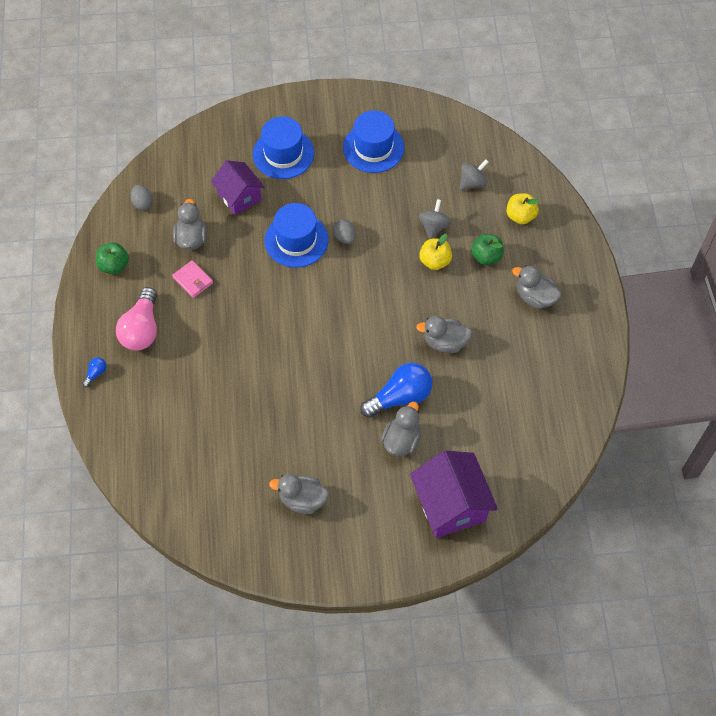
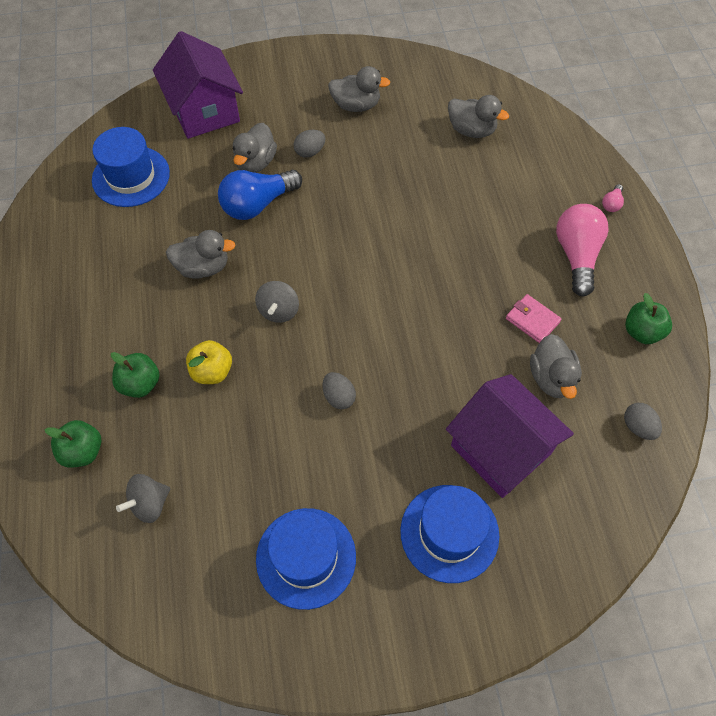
camera: 175 degrees right, 0 degrees up
blue light bulb [82,357,106,387] -> pink light bulb [602,184,624,212]
purple house [211,160,265,215] -> purple house [446,374,574,498], size x1.50
blue hat [264,203,329,268] -> blue hat moved to [92,127,170,207]
grey spinning top [419,199,451,239] -> grey spinning top moved to [255,281,299,323]
yellow apple [506,193,540,224] -> green apple [45,420,102,468]
grey duck [512,265,562,309] -> grey duck moved to [448,95,509,138]
none -> grey egg [294,130,325,158]

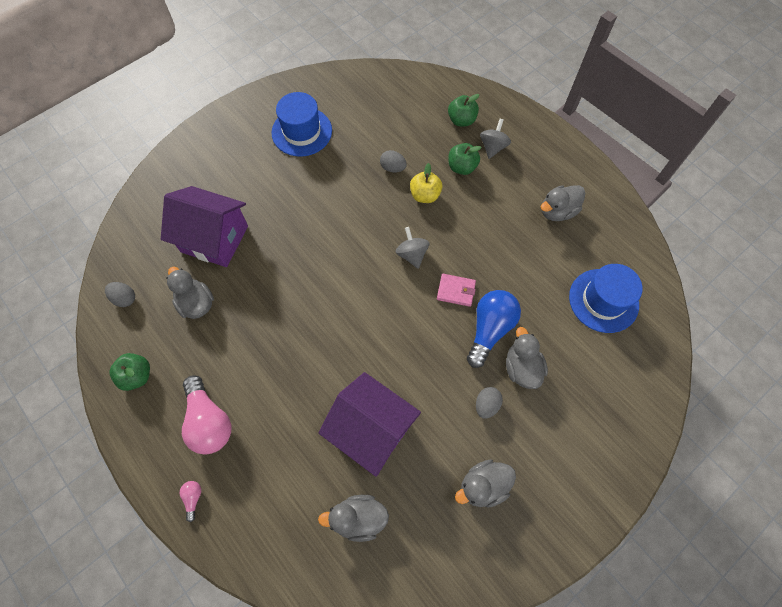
camera: 150 degrees right, 5 degrees up
grey spinning top [116,474,170,523] -> grey spinning top moved to [480,119,511,159]
purple house [153,31,243,139] -> purple house moved to [318,372,421,477]
grey duck [166,230,236,279] -> grey duck moved to [541,185,585,221]
grey egg [323,372,356,409] -> grey egg moved to [380,150,407,173]
blue hat [400,485,499,583] -> none
pink wallet [506,294,562,343] -> pink wallet moved to [437,274,476,307]

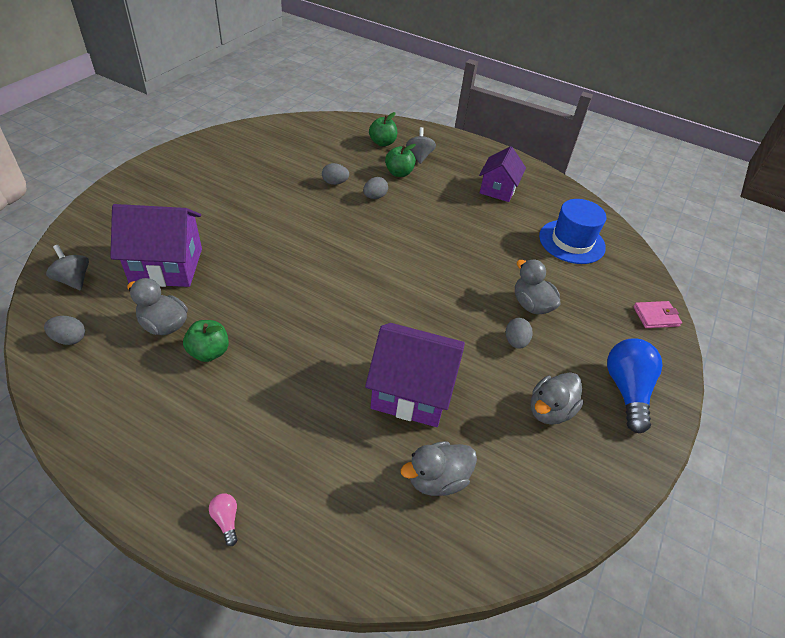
camera: 25 degrees left, 20 degrees down
green apple [109,353,150,391] -> green apple moved to [183,320,229,362]
pink light bulb [182,375,231,454] -> none
blue hat [272,92,332,157] -> none
grey spinning top [396,227,429,269] -> grey spinning top moved to [46,245,89,290]
yellow apple [410,163,443,203] -> grey egg [363,177,388,199]
pink wallet [437,274,476,307] -> pink wallet moved to [633,301,682,328]
blue light bulb [467,290,521,368] -> blue light bulb moved to [607,338,663,433]
grey duck [541,185,585,221] -> purple house [479,146,526,202]

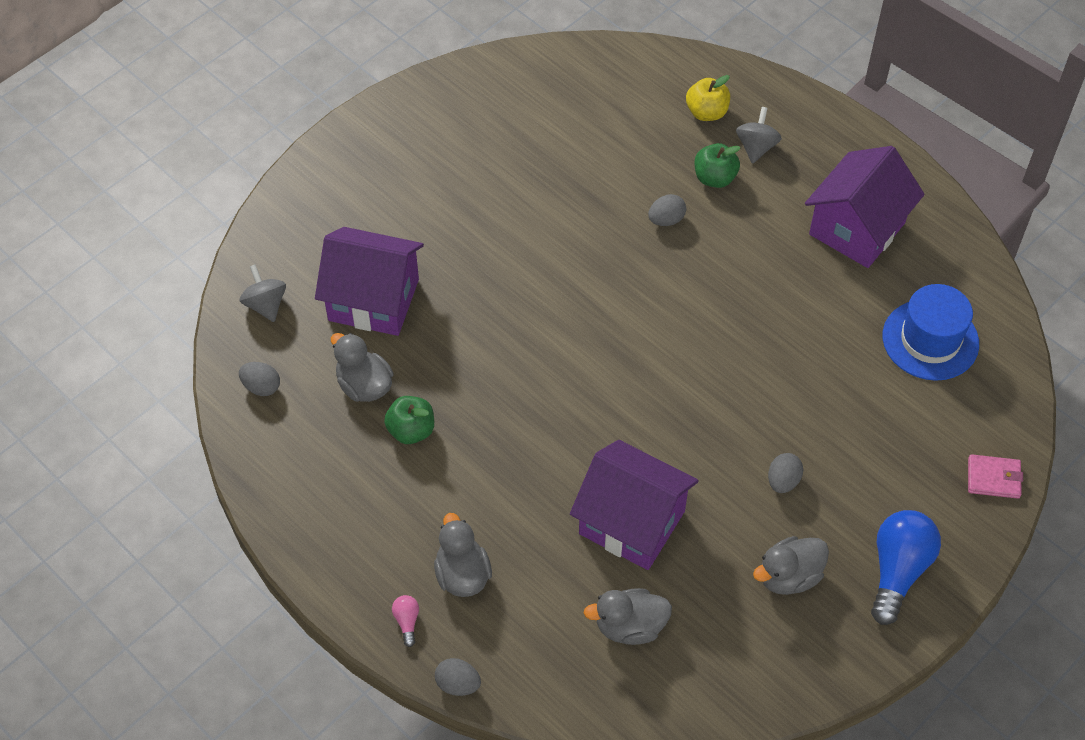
camera: 20 degrees right, 10 degrees up
grey egg [322,163,349,185] -> grey egg moved to [435,658,481,696]
green apple [369,112,397,146] -> yellow apple [686,75,730,121]
purple house [479,146,526,202] -> purple house [805,146,925,268], size x1.50
grey duck [515,260,561,314] -> grey duck moved to [434,513,492,597]

